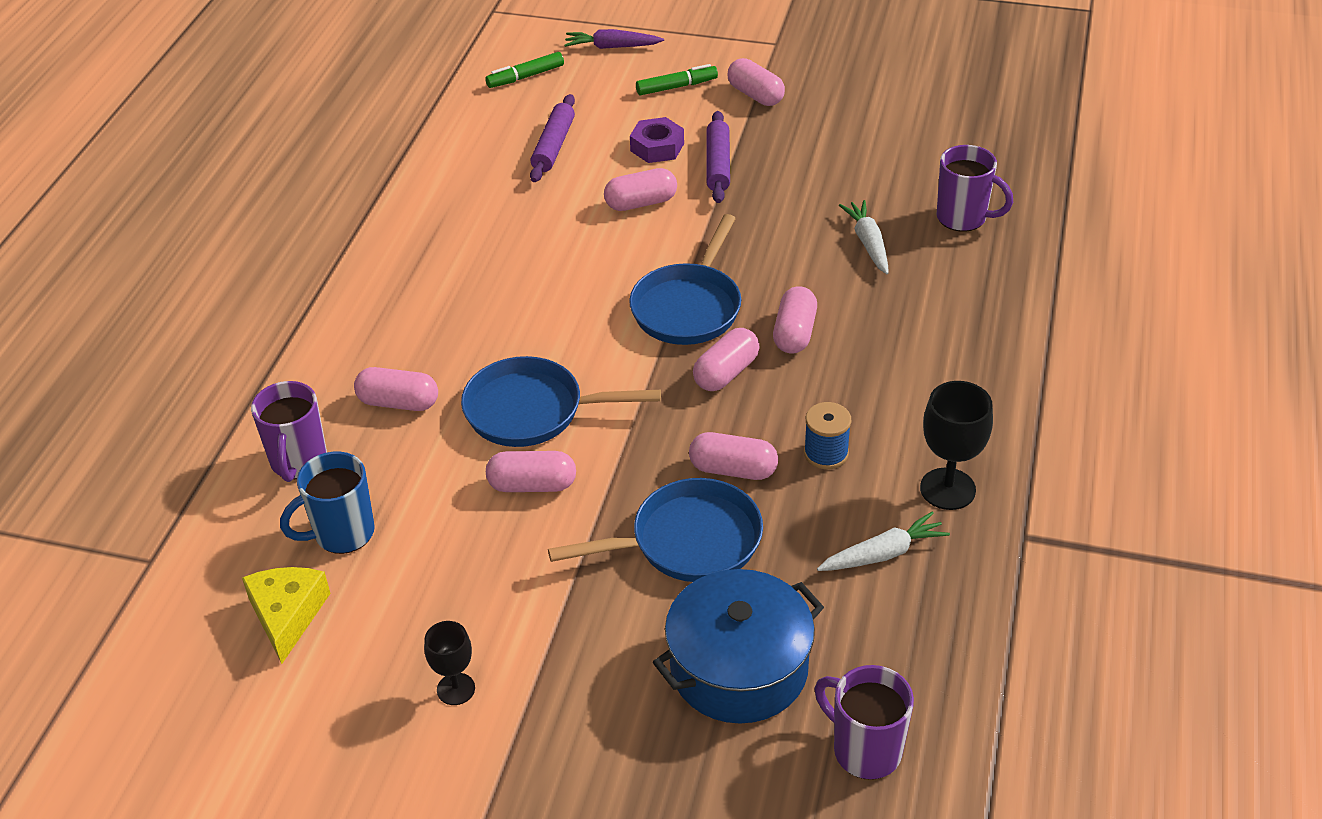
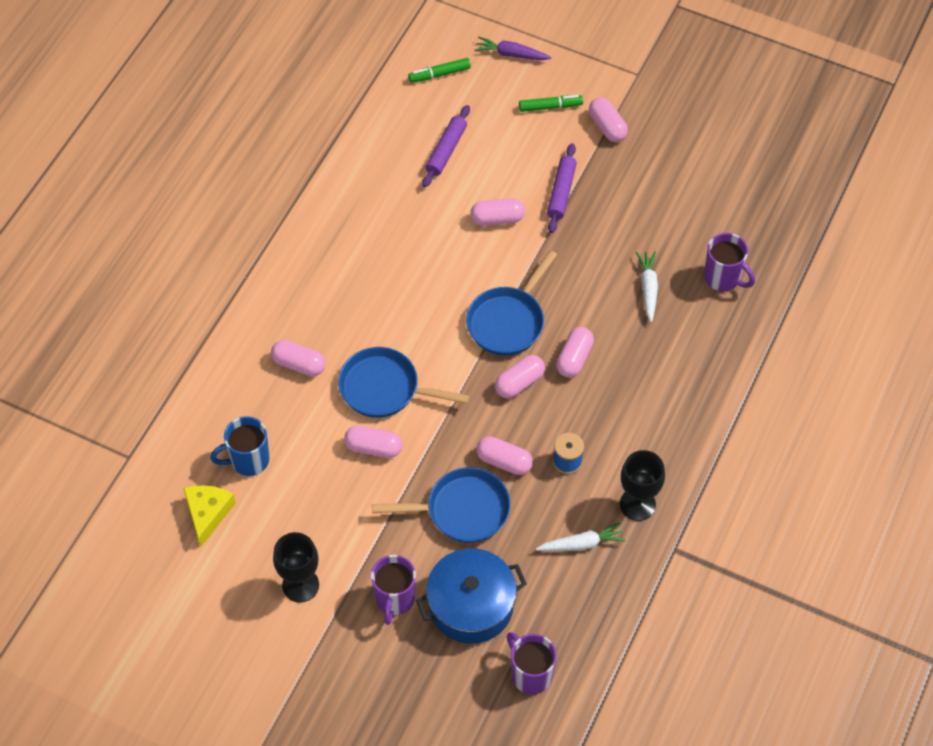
camera: 10 degrees right, 15 degrees up
purple mug [251,381,327,482] -> purple mug moved to [371,555,416,625]
black goblet [424,621,475,705] -> black goblet [273,532,319,603], size x1.60
purple nut [630,117,684,163] -> none

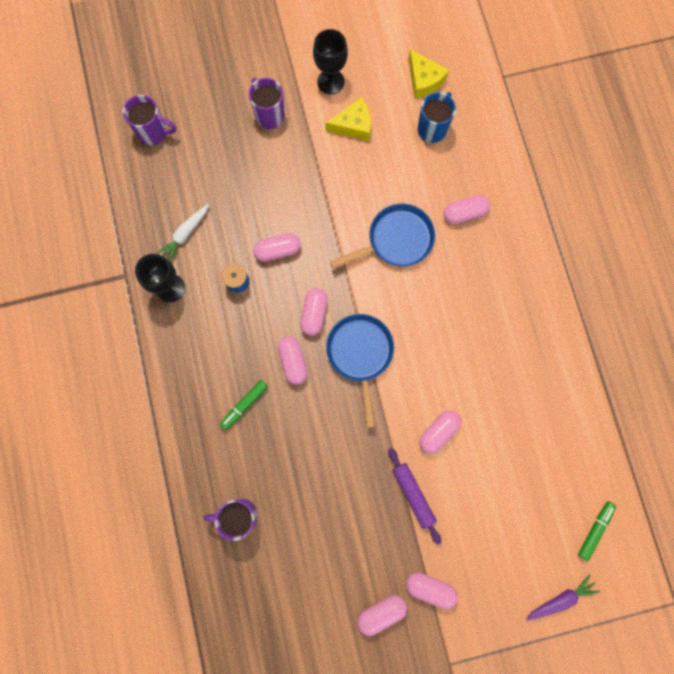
camera: 140 degrees right, 20 degrees up
pink capsule [344,426,402,458] -> pink capsule moved to [357,595,407,636]
blue pan [372,467,511,543] -> none
blue pot [416,548,527,644] -> none
purple rolling pin [422,105,470,187] -> none
green marker [519,95,583,112] -> green marker moved to [220,380,268,430]
white carrot [636,251,658,322] -> none
none -> yellow cheese [325,97,371,141]

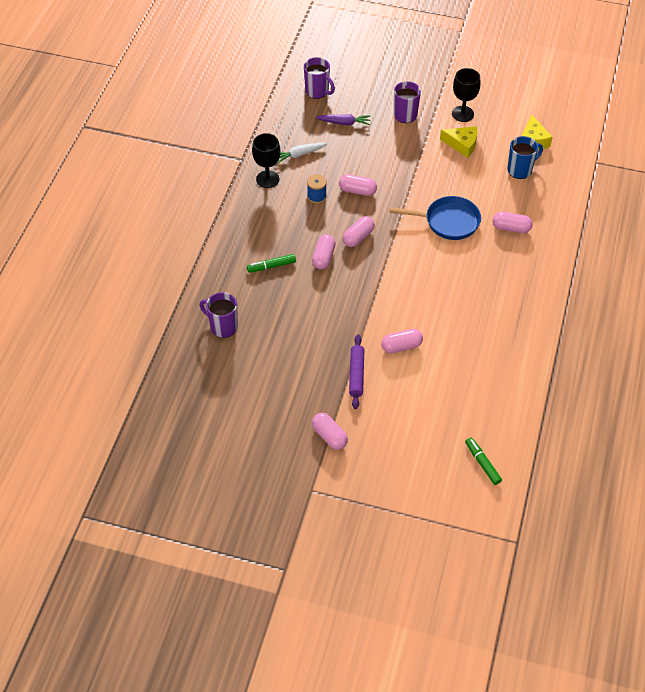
camera: 30 degrees right, 25 degrees down
blue pan [326,314,394,428] -> none
pink capsule [357,595,407,636] -> none
purple carrot [526,574,600,620] -> purple carrot moved to [315,114,371,125]
green marker [578,501,616,561] -> green marker turned 90 degrees counterclockwise [465,437,502,485]

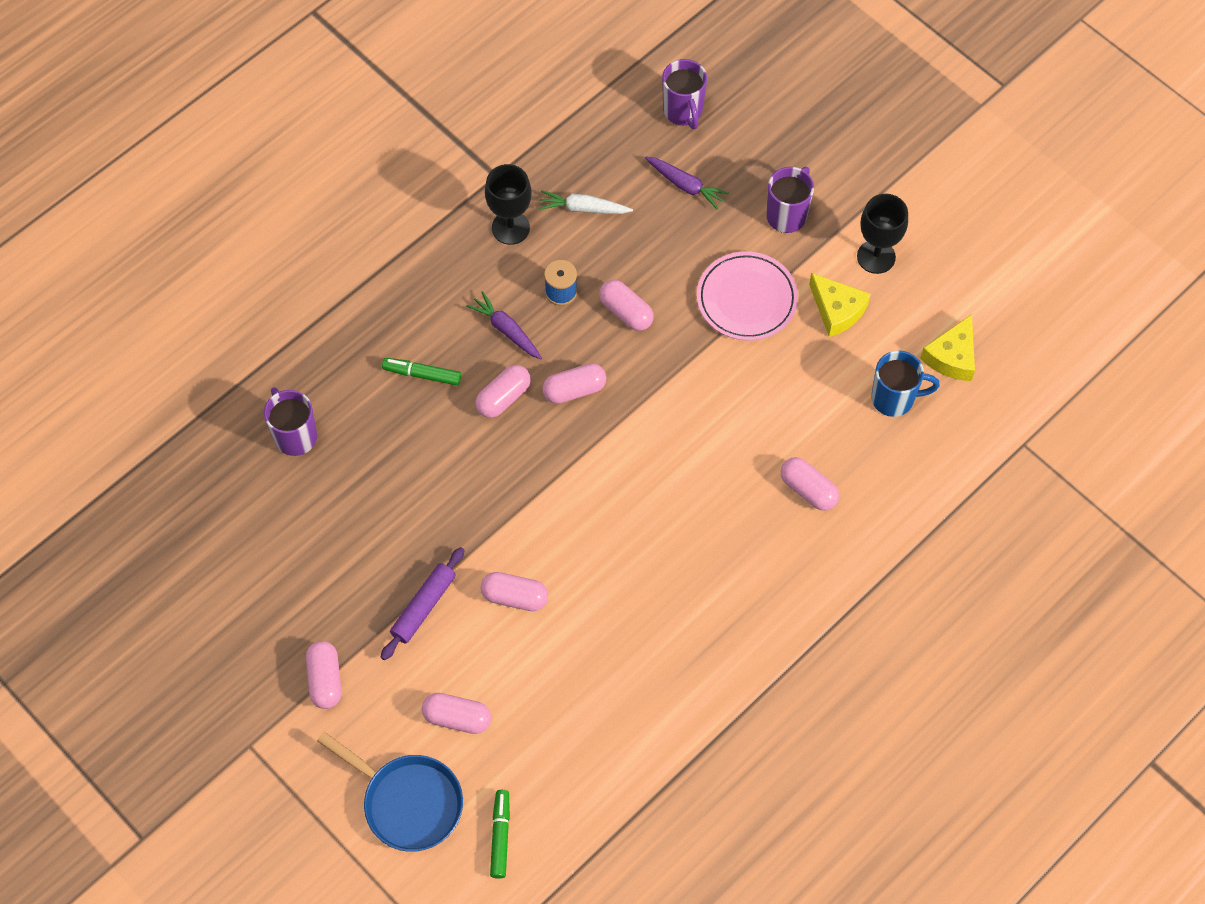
camera: 30 degrees right, 10 degrees up
blue pan [389,196,481,240] -> blue pan moved to [317,732,463,852]
none -> pink capsule [422,693,491,734]
none -> purple carrot [466,291,542,359]
none -> pink plate [697,251,798,341]

